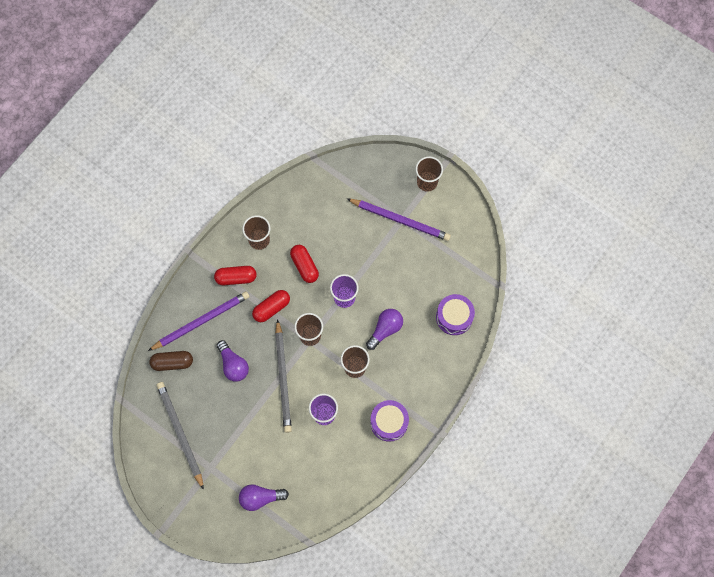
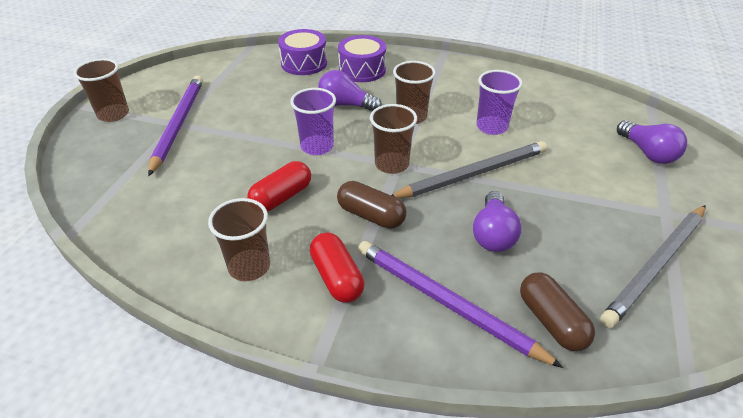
camera: 110 degrees left, 30 degrees down
purple light bulb [217,340,249,382] -> purple light bulb turned 150 degrees clockwise [473,191,521,252]
red capsule [252,290,290,322] -> brown capsule [337,181,406,229]
purple drum [370,400,409,442] -> purple drum moved to [338,35,386,82]

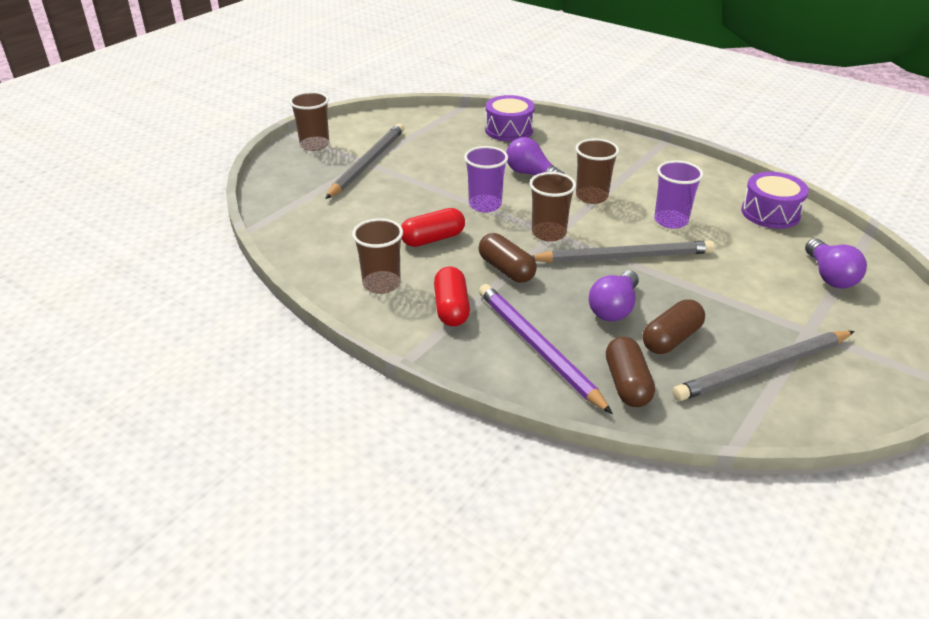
camera: 20 degrees right, 5 degrees down
purple pencil [148,75,203,176] -> grey pencil [325,123,404,199]
purple drum [338,35,386,82] -> purple drum moved to [741,172,809,229]
none -> brown capsule [643,299,705,354]

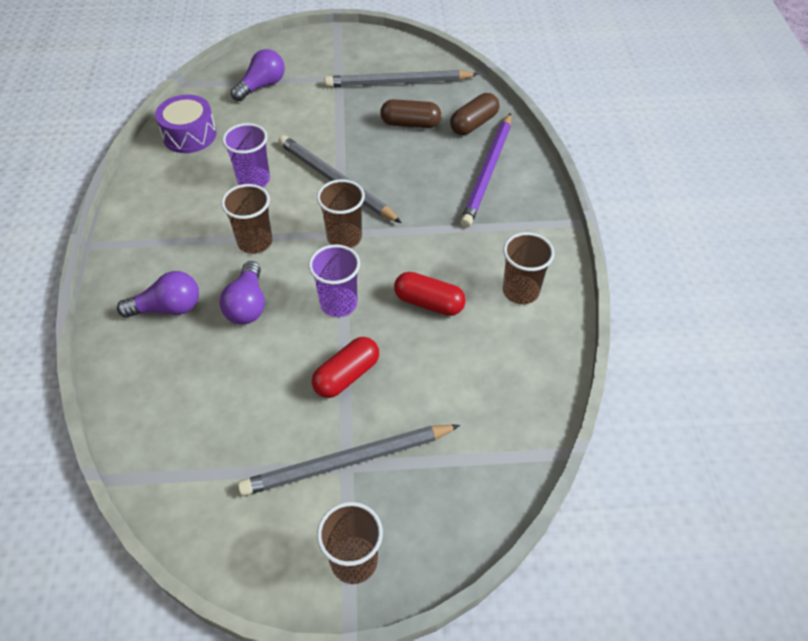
camera: 130 degrees left, 15 degrees up
red capsule [434,267,470,326] -> red capsule moved to [312,337,379,398]
brown capsule [479,233,537,283] -> none
purple drum [485,95,535,141] -> none
purple light bulb [589,271,639,321] -> purple light bulb moved to [117,271,199,318]
grey pencil [672,331,855,401] -> grey pencil turned 150 degrees clockwise [325,70,479,87]

